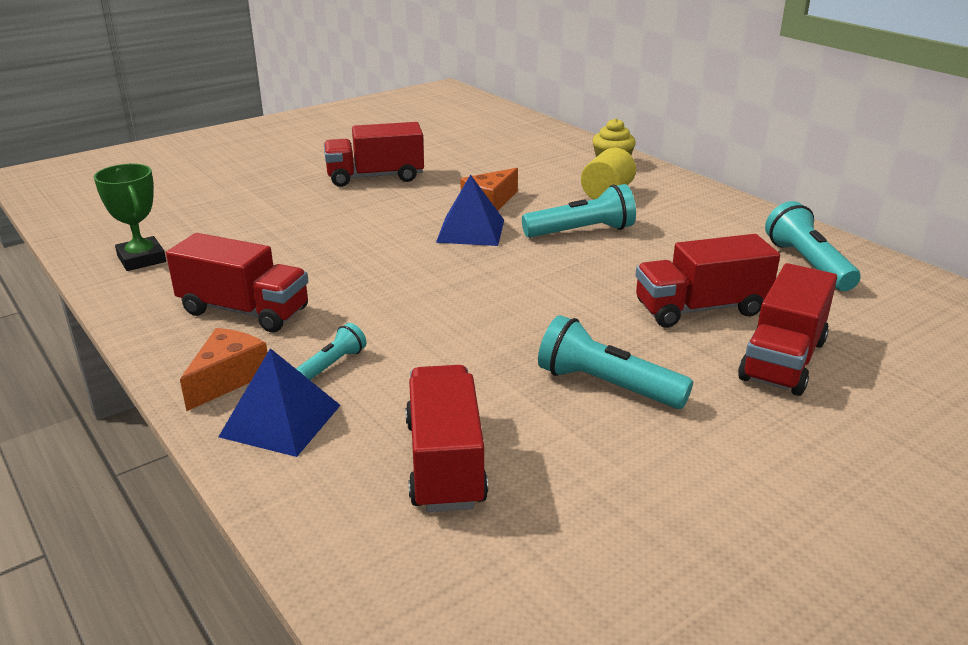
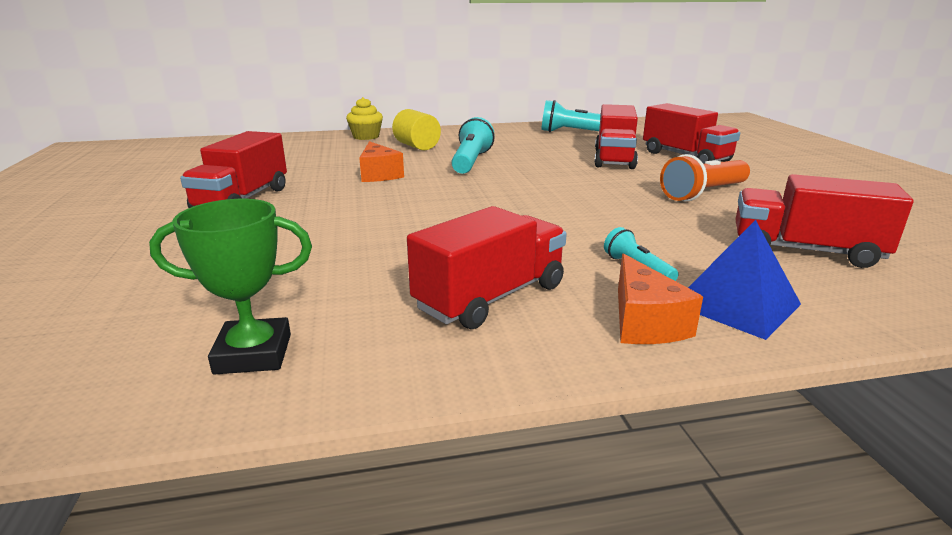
camera: 65 degrees left, 5 degrees down
orange cheese [180,328,268,411] -> orange cheese turned 150 degrees counterclockwise [618,253,703,344]
blue pyramid [436,174,504,246] -> none
turquoise flashlight [538,315,693,409] -> orange flashlight [660,154,750,201]

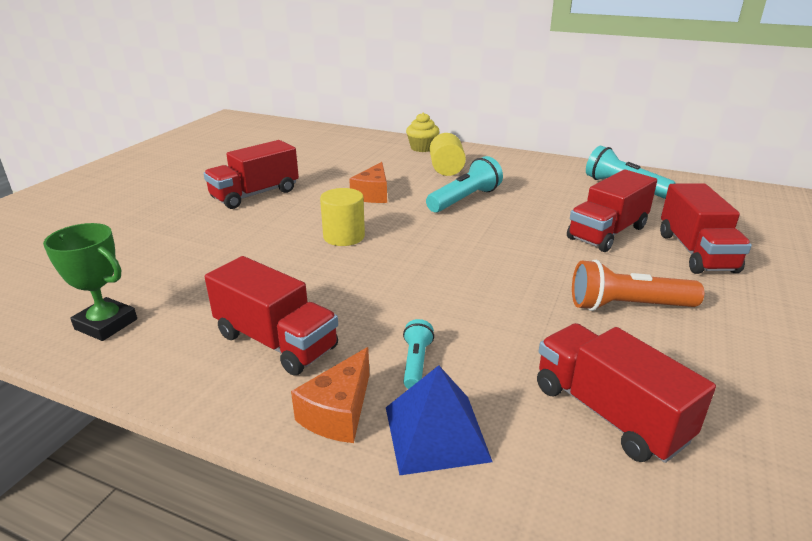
camera: 35 degrees right, 5 degrees up
red truck [407,206,567,329] -> red truck turned 45 degrees clockwise [205,256,338,375]
none -> yellow cylinder [320,188,365,246]

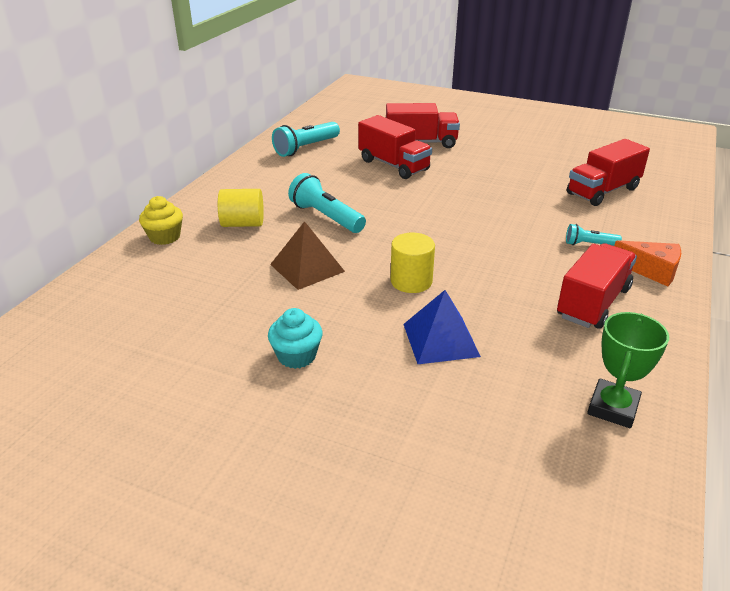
camera: 90 degrees left, 5 degrees up
red truck [203,140,299,209] -> turquoise cupcake [268,308,323,369]
orange cheese [349,162,387,203] -> brown pyramid [270,221,345,290]
blue pyramid [386,365,493,475] -> blue pyramid moved to [403,290,481,364]
orange flashlight [572,260,704,311] -> none

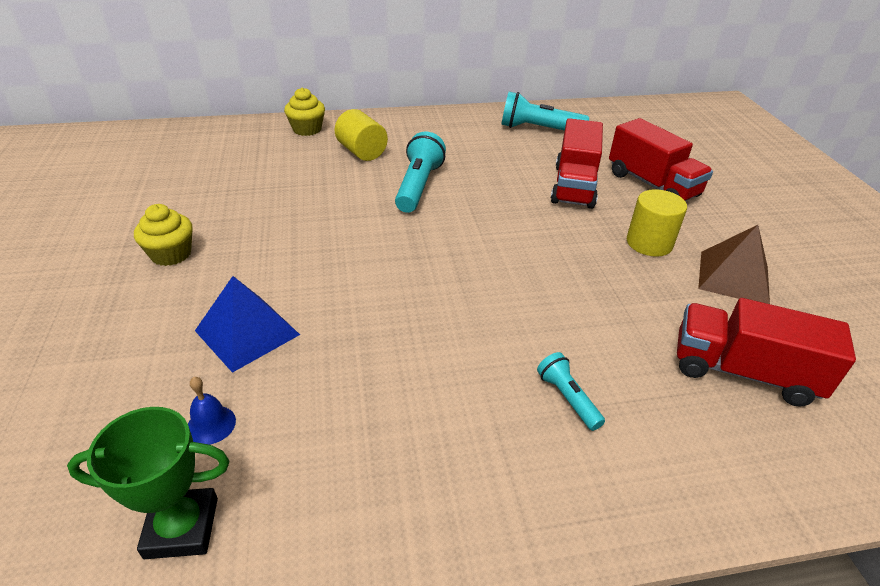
camera: 55 degrees right, 5 degrees up
turquoise cupcake [268,308,323,369] -> yellow cupcake [134,204,193,266]
brown pyramid [270,221,345,290] -> brown pyramid moved to [698,225,770,304]
yellow cylinder [391,233,435,293] -> yellow cylinder moved to [627,189,687,257]
red truck [557,243,637,329] -> none
orange cheese [614,240,681,286] -> none
none -> blue bell [188,377,236,445]

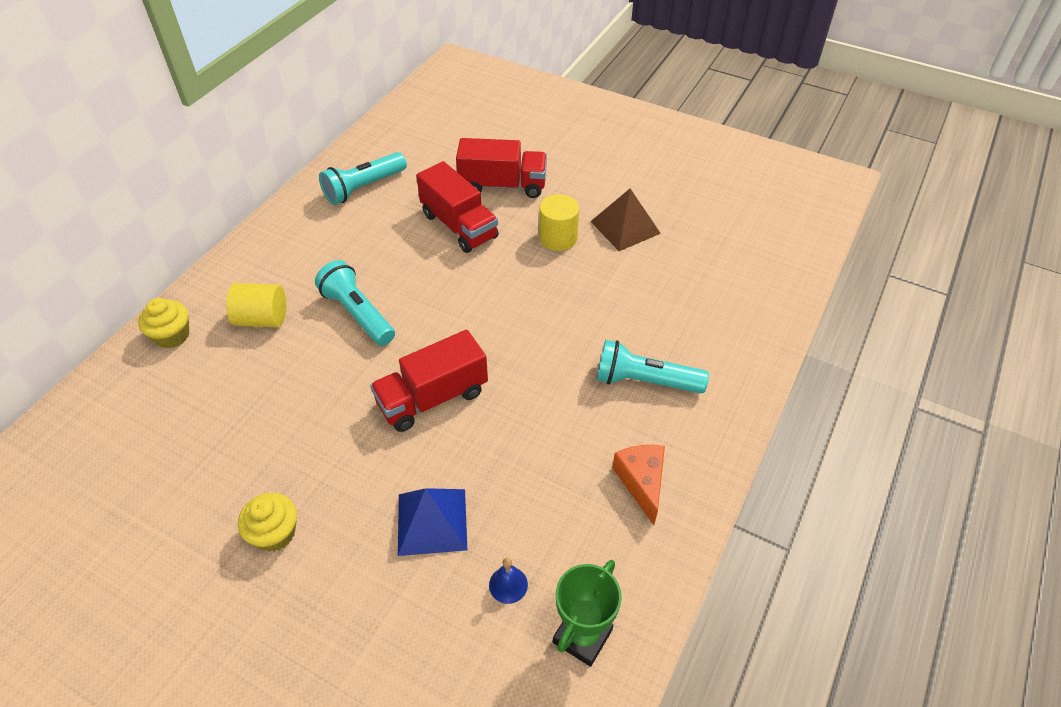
camera: 50 degrees left, 10 degrees up
turquoise flashlight [537,352,605,431] -> turquoise flashlight [597,340,709,394], size x1.80
red truck [677,298,856,407] -> red truck moved to [370,330,488,432]
none -> orange cheese [612,445,665,525]

